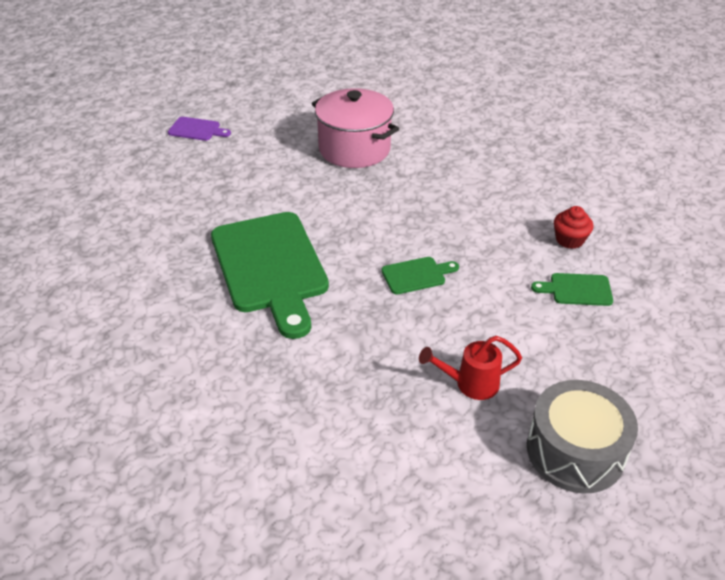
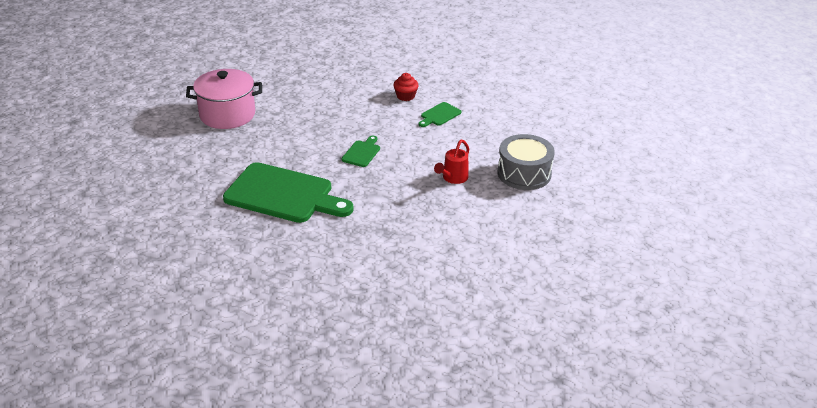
camera: 50 degrees left, 5 degrees down
purple cutting board [168,117,231,141] -> none

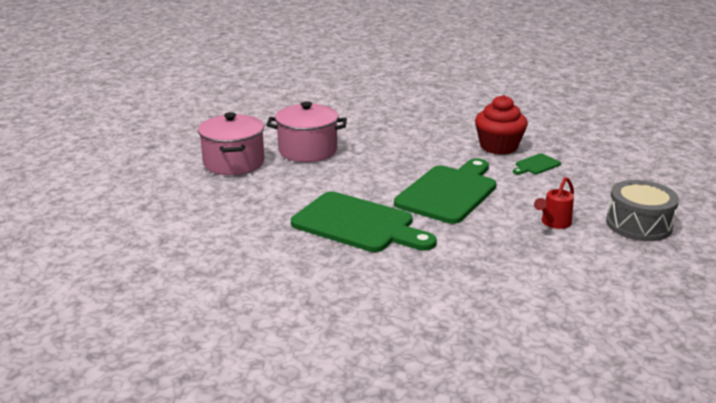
camera: 10 degrees right, 10 degrees down
green cutting board [341,136,380,167] -> green cutting board [394,159,496,224], size x2.32
red cupcake [393,73,419,101] -> red cupcake [475,95,528,155], size x1.90
none -> pink pot [198,112,264,175]

